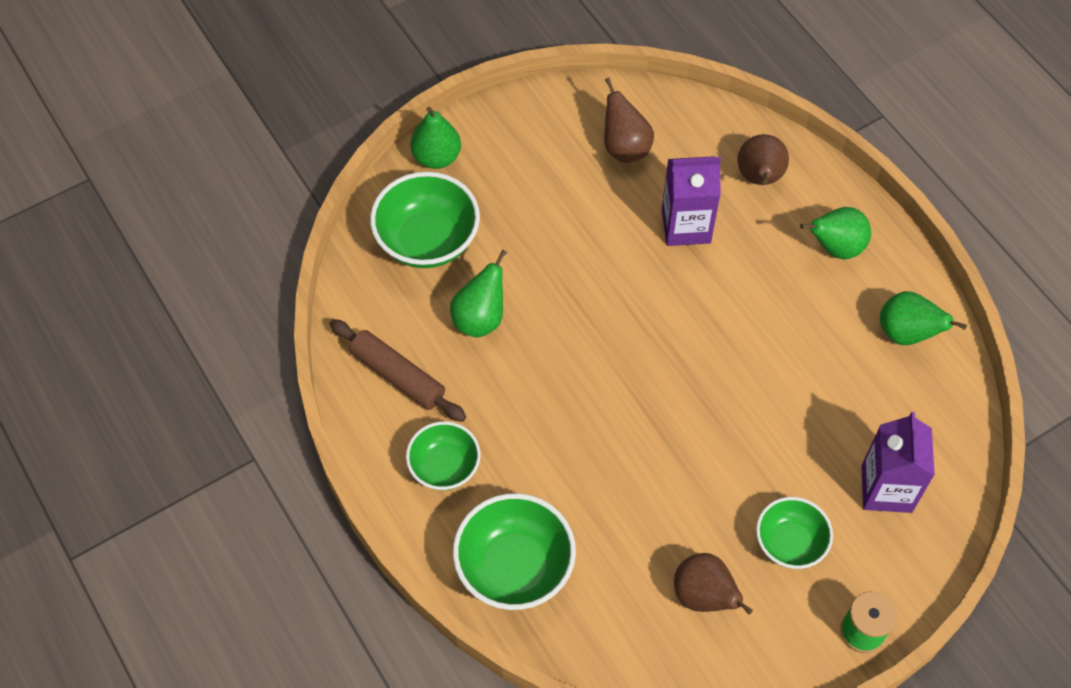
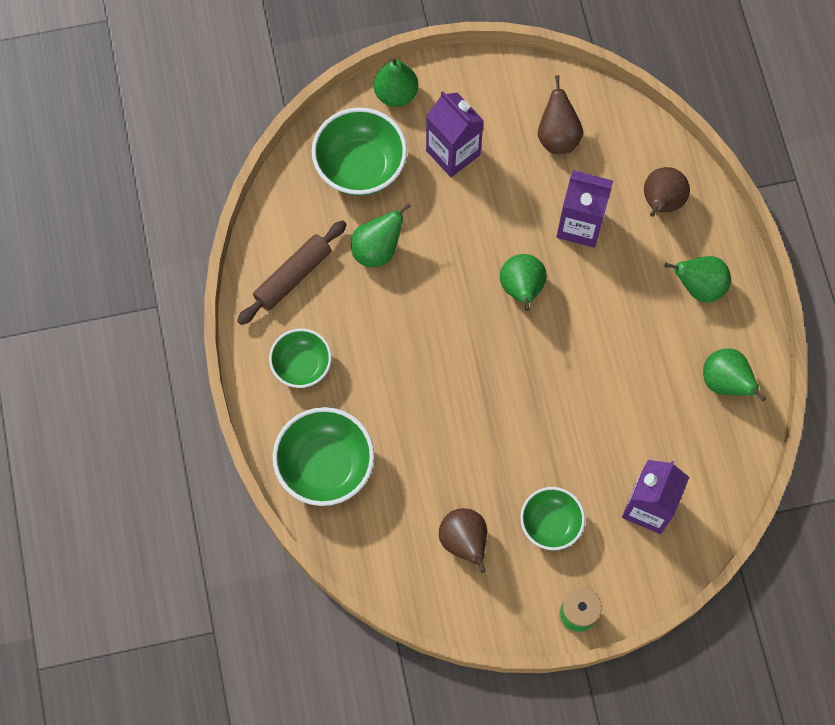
camera: 20 degrees right, 10 degrees up
brown rolling pin [330,319,466,422] -> brown rolling pin turned 75 degrees clockwise [237,220,347,325]
none -> purple carton [426,91,484,177]
none -> green pear [500,254,547,311]

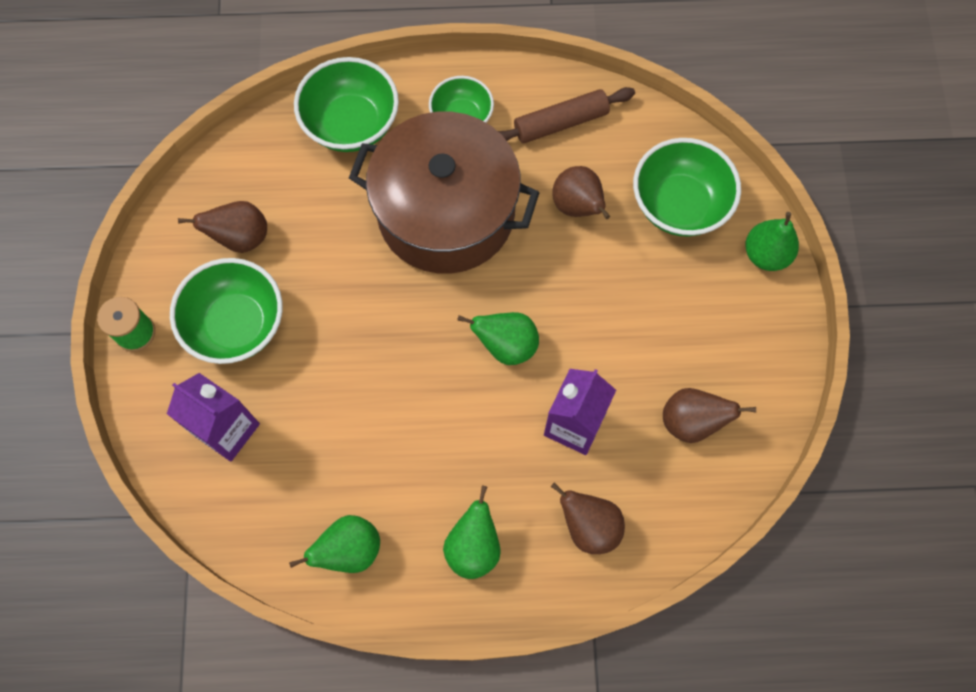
camera: 100 degrees right, 0 degrees up
brown rolling pin [237,220,347,325] -> brown rolling pin turned 75 degrees counterclockwise [498,87,635,143]
green pear [351,203,411,267] -> brown pear [552,166,610,219]
purple carton [426,91,484,177] -> none
green bowl [520,487,585,550] -> green bowl [170,258,282,364], size x1.58
none -> brown pot [349,112,540,273]

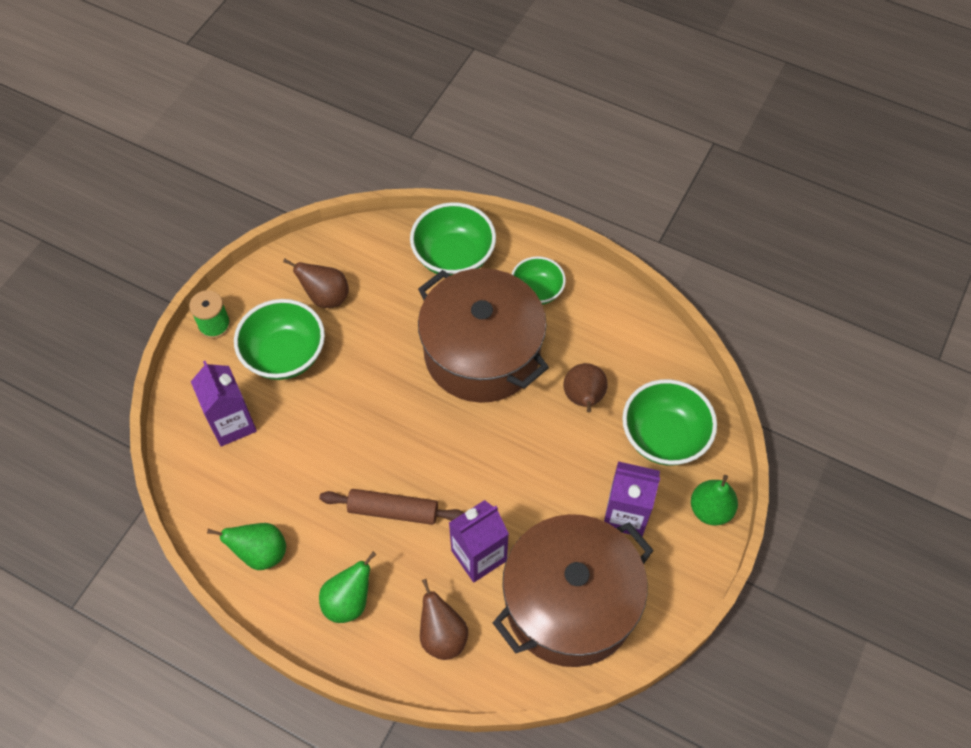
camera: 30 degrees right, 10 degrees down
green pear [457,312,539,365] -> none
brown rolling pin [498,87,635,143] -> brown rolling pin moved to [319,489,464,525]
brown pear [663,388,756,443] -> brown pot [493,514,654,667]
none -> purple carton [604,461,660,536]

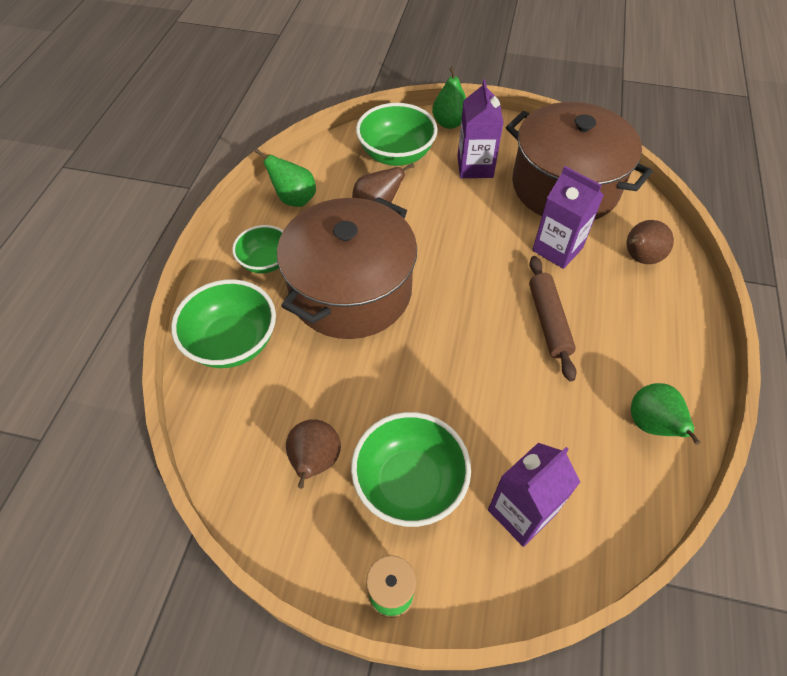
camera: 105 degrees left, 5 degrees down
green pear [319,552,376,623] -> green pear moved to [255,149,316,207]

